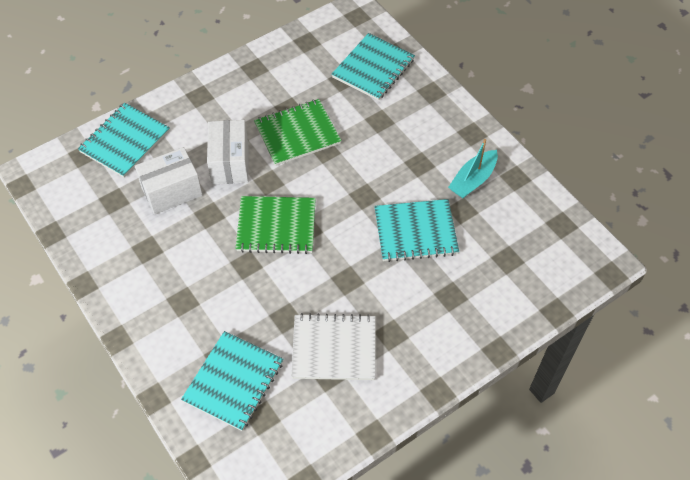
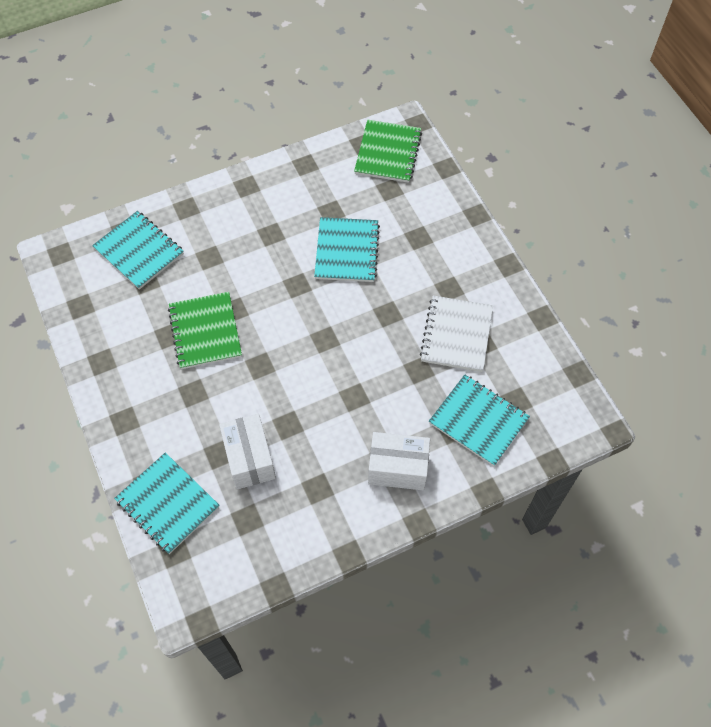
camera: 80 degrees left, 5 degrees up
white box [207,120,249,184] -> white box moved to [368,432,430,490]
green notebook [236,196,316,254] -> green notebook moved to [354,120,422,183]
turquoise boat [448,139,498,198] -> none

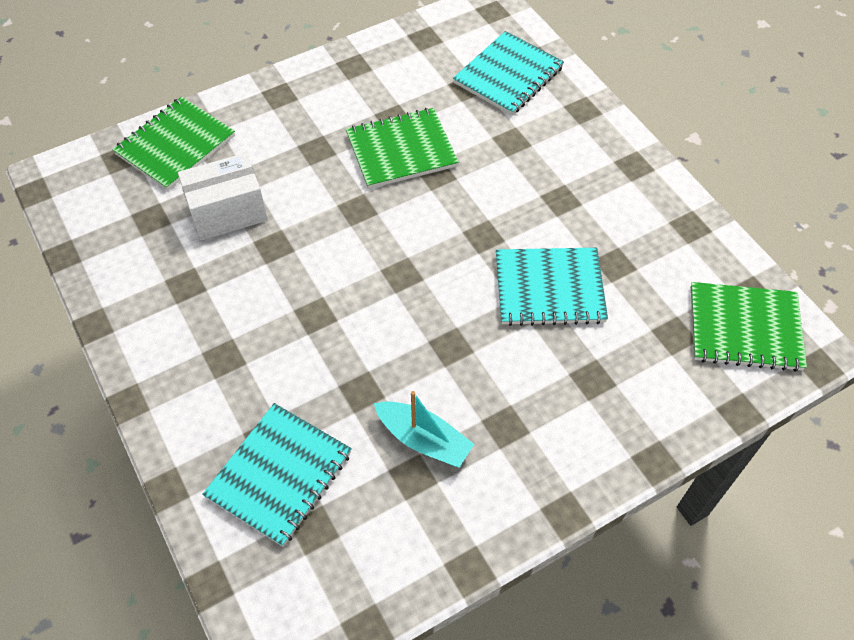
camera: 85 degrees right, 5 degrees down
turquoise notebook [114,453,220,554] -> green notebook [112,97,235,191]
white box [368,432,430,490] -> none
white notebook [420,295,493,372] -> turquoise boat [374,391,474,468]

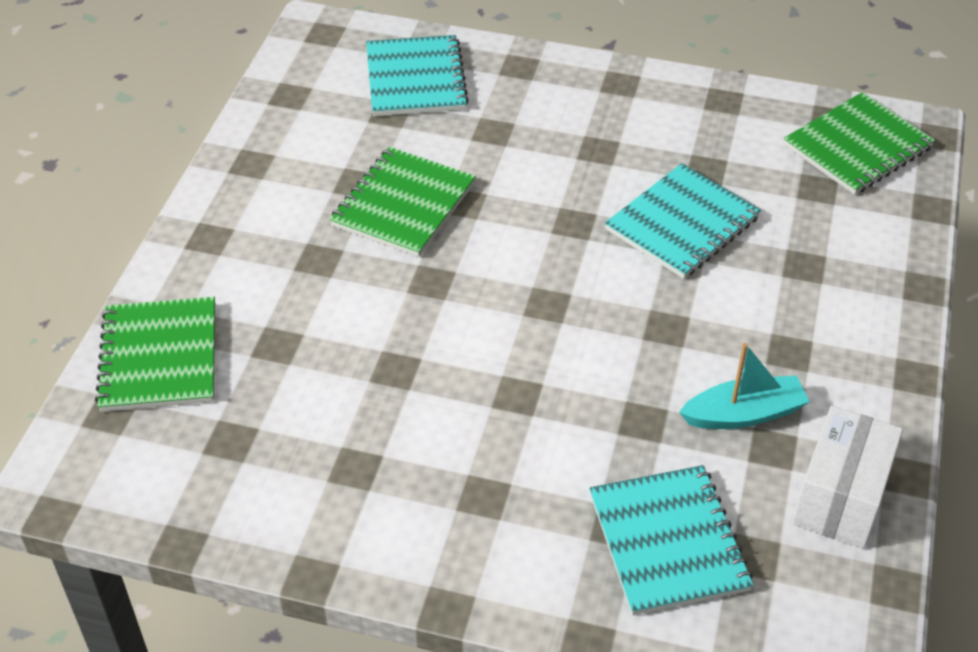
camera: 45 degrees left, 10 degrees down
white box [178,153,268,241] -> white box moved to [792,406,903,549]

